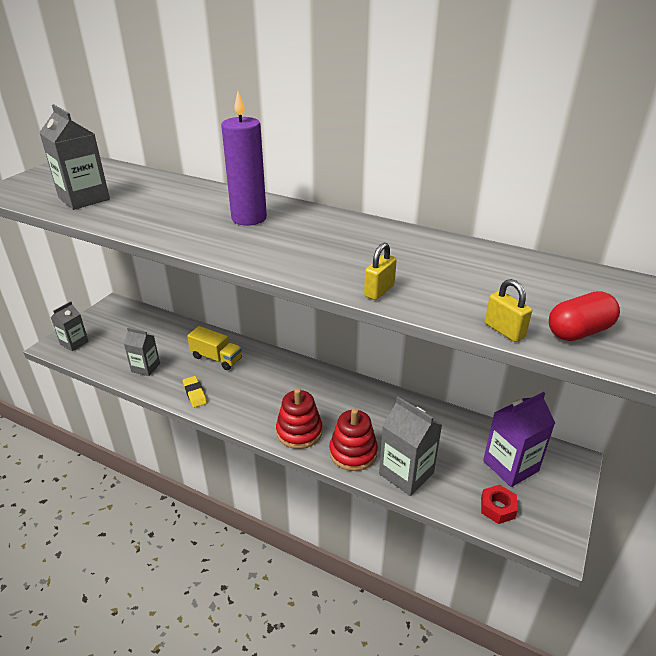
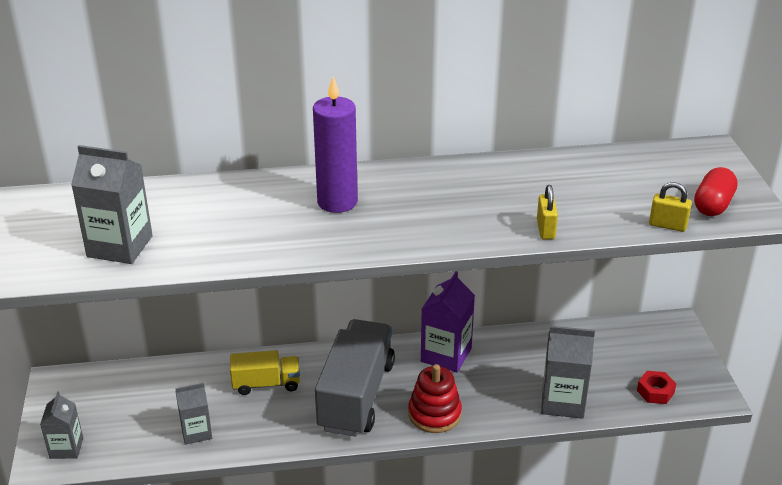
camera: 35 degrees left, 0 degrees up
yellow eraser [183,376,207,408] -> none
red stacking toy [329,409,378,471] -> none
purple carton [483,392,555,487] -> purple carton moved to [421,271,475,373]
none -> grey truck [315,319,395,437]

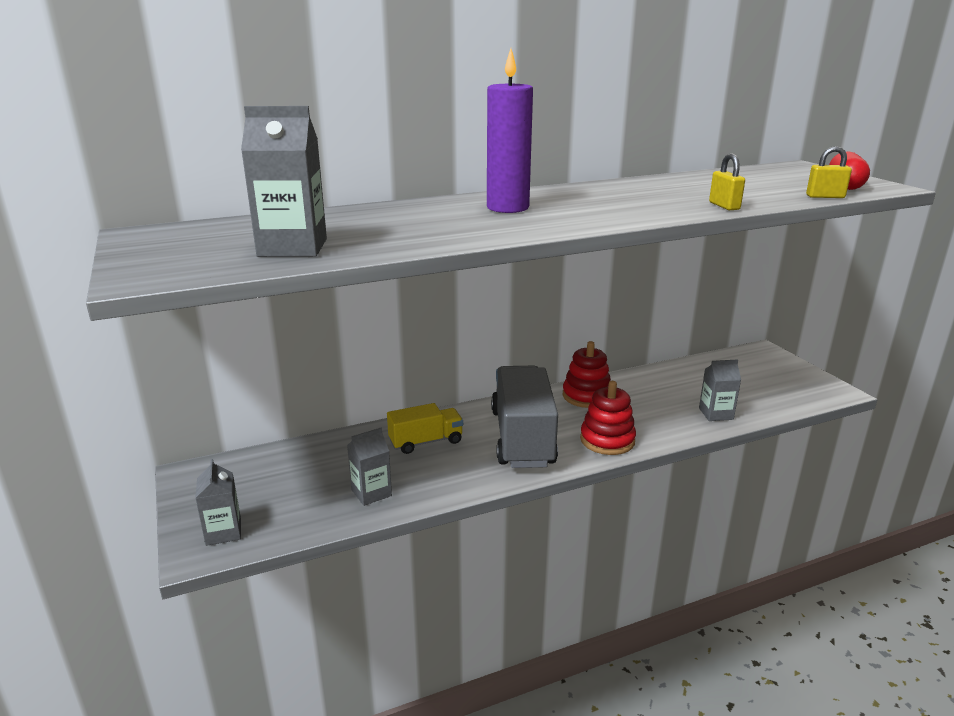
camera: 15 degrees left, 10 degrees down
purple carton [421,271,475,373] -> red stacking toy [563,341,611,408]
grey carton [541,326,595,419] -> grey carton [699,359,741,421], size x0.64
red nut [637,371,676,404] -> none

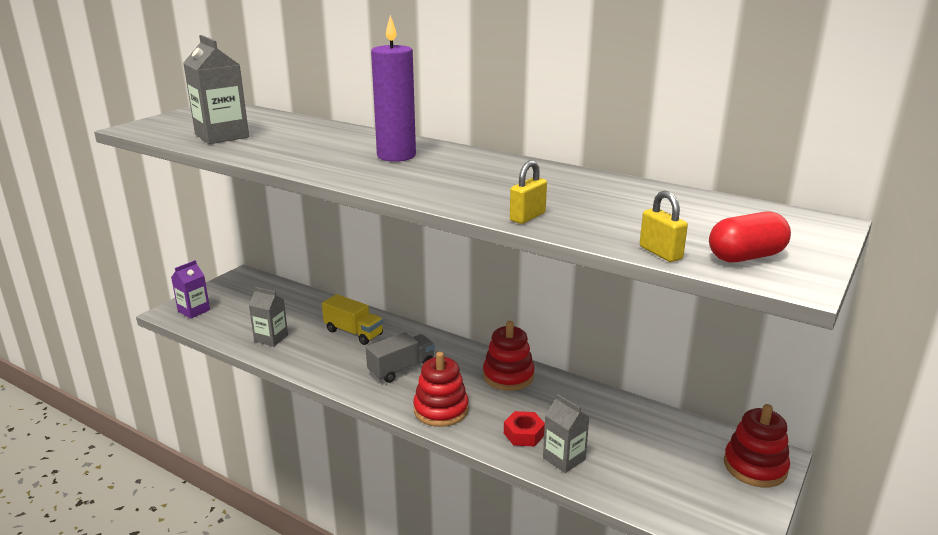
camera: 55 degrees right, 0 degrees up
grey carton [195,459,241,546] -> purple carton [171,260,210,319]
grey truck [491,366,558,468] -> grey truck [366,332,435,383], size x0.54
none -> red nut [504,411,545,447]
none -> red stacking toy [724,404,790,487]

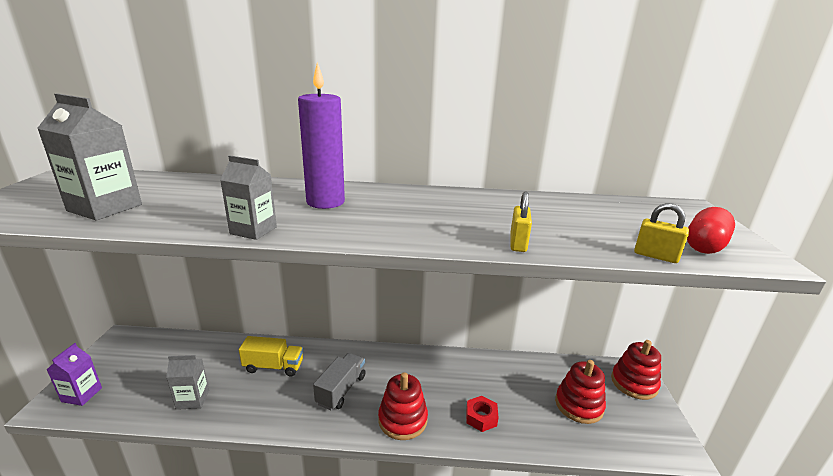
camera: 30 degrees left, 0 degrees up
red stacking toy [483,321,535,391] -> red stacking toy moved to [555,360,606,424]
grey carton [543,394,589,473] -> grey carton moved to [220,155,277,240]

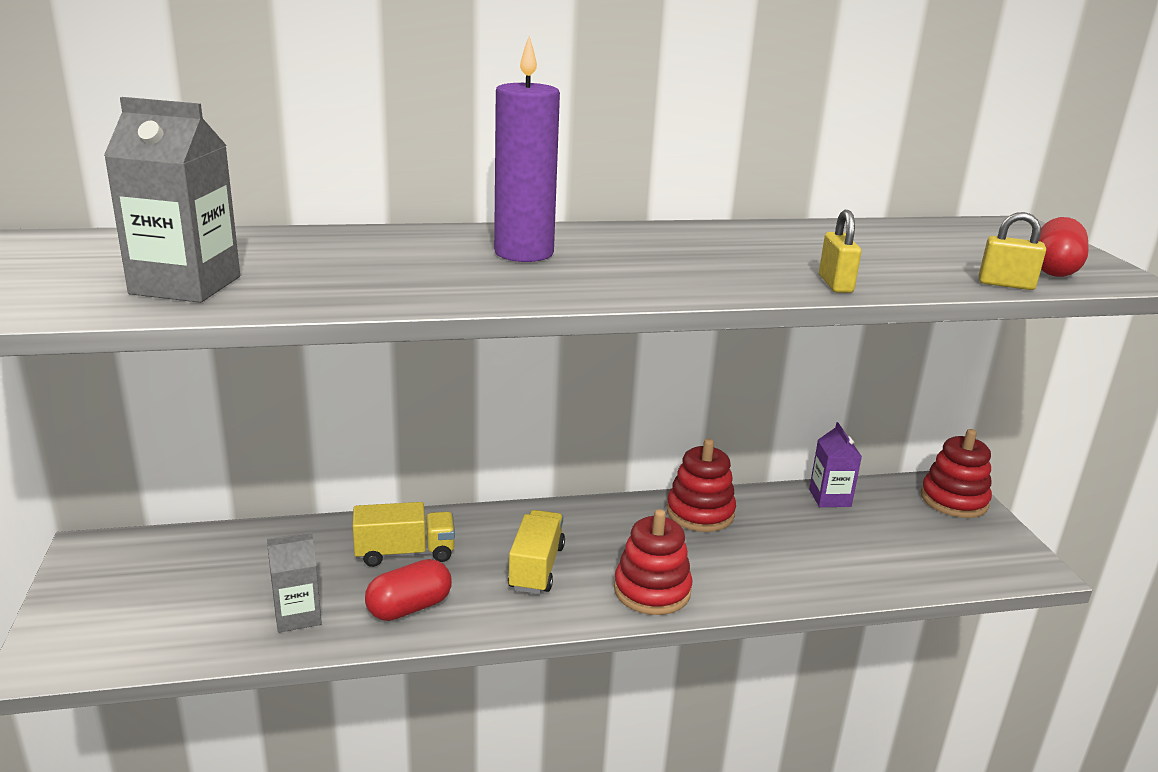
camera: 15 degrees left, 0 degrees up
purple carton [47,343,102,406] -> purple carton moved to [809,422,862,507]
grey carton [220,155,277,240] -> none
grey truck [313,353,366,410] -> yellow truck [508,510,565,594]
red nut [466,396,499,432] -> none
red stacking toy [555,360,606,424] -> red stacking toy moved to [667,439,736,532]
none -> red capsule [365,559,452,621]

